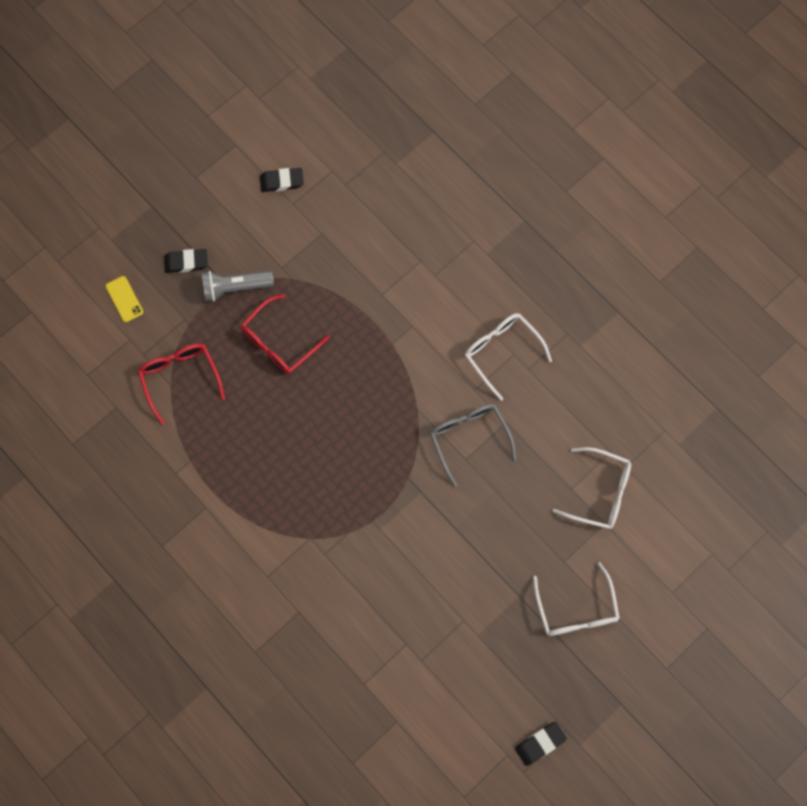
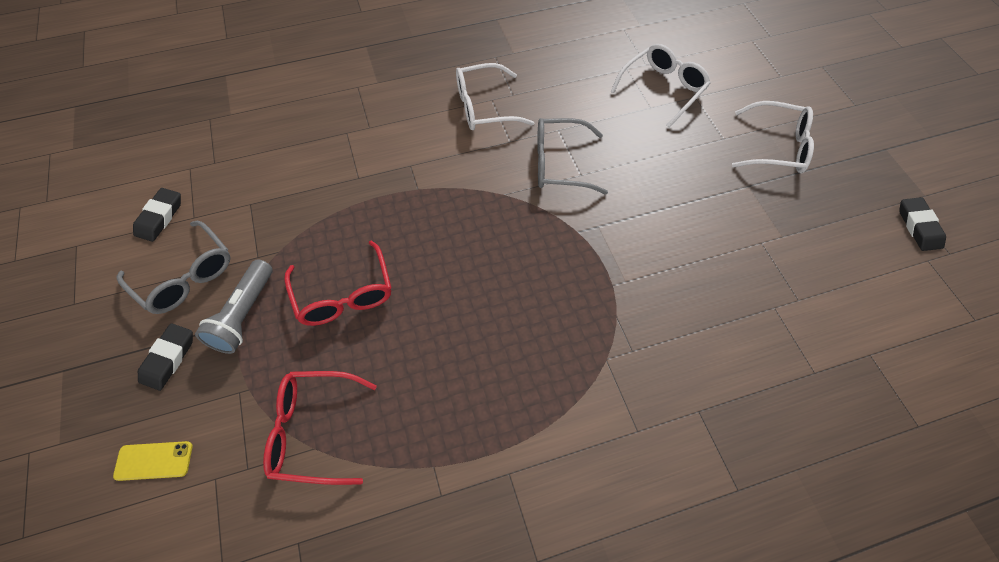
camera: 65 degrees left, 15 degrees down
none -> grey glasses [116,221,230,314]

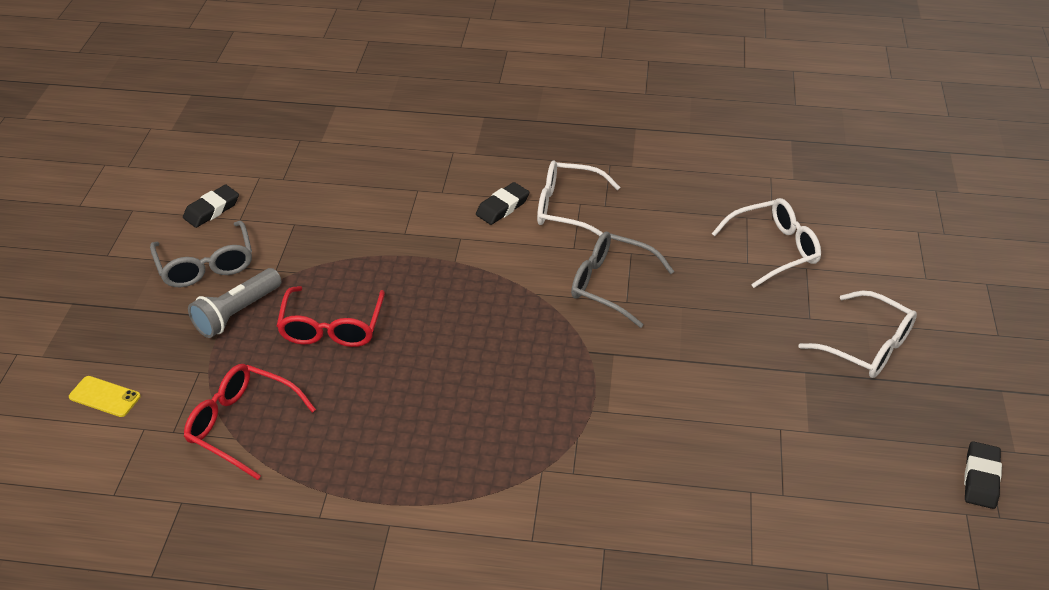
camera: 25 degrees right, 15 degrees down
black eraser [138,323,193,391] -> black eraser moved to [476,182,529,225]

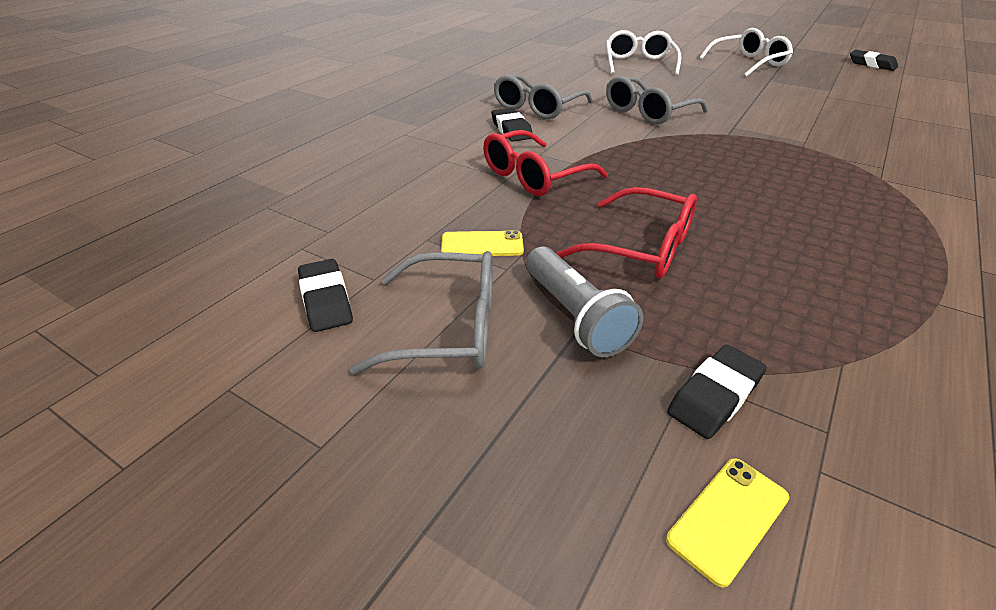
camera: 65 degrees left, 5 degrees down
red glasses [184,364,316,480] -> red glasses moved to [483,130,608,196]
white glasses [537,161,620,236] -> grey glasses [494,74,593,119]
none -> yellow phone [441,230,524,256]
none -> black eraser [667,345,766,439]

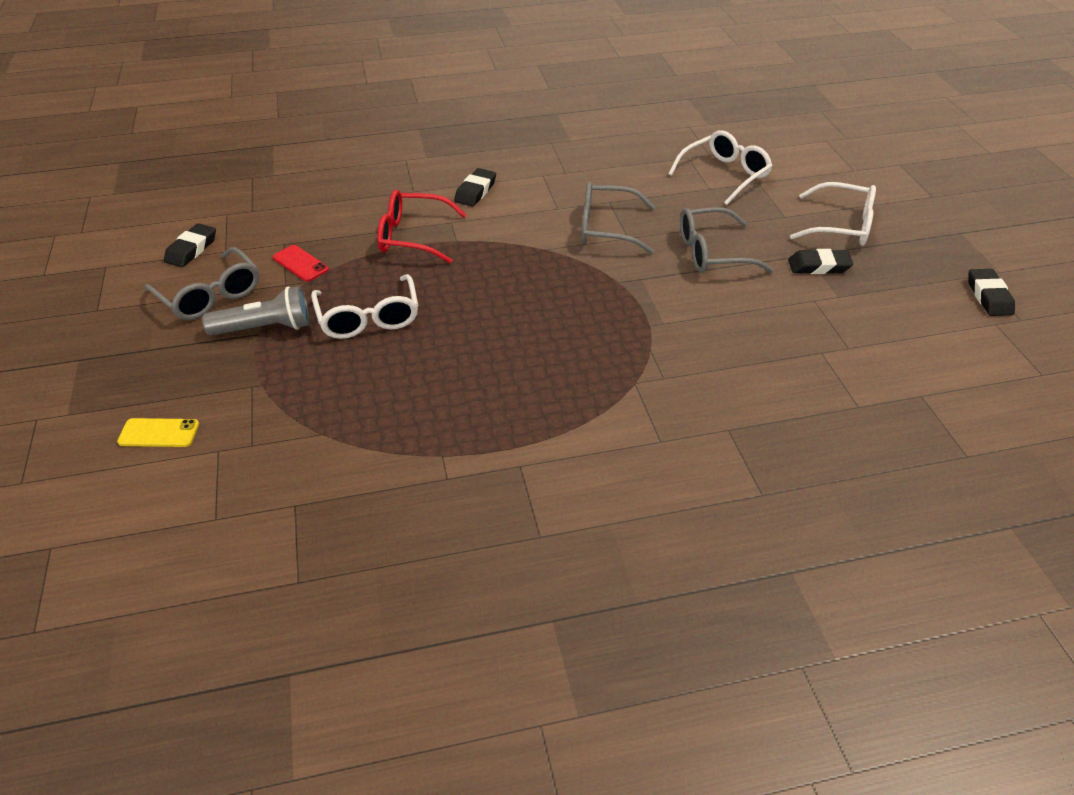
camera: 45 degrees right, 5 degrees up
yellow phone [441,230,524,256] -> red phone [273,245,329,282]
grey glasses [494,74,593,119] -> grey glasses moved to [680,207,773,273]
grey flashlight [526,247,643,357] -> grey flashlight turned 120 degrees counterclockwise [202,286,310,336]
red glasses [556,187,697,279] -> white glasses [311,274,418,339]
black eraser [667,345,766,439] -> black eraser moved to [788,249,853,274]

